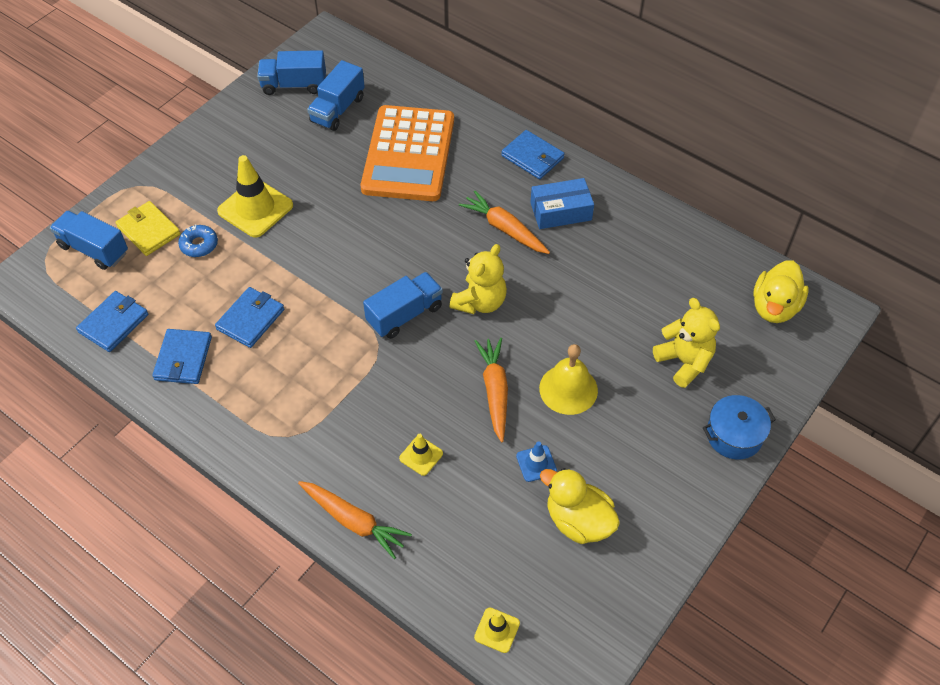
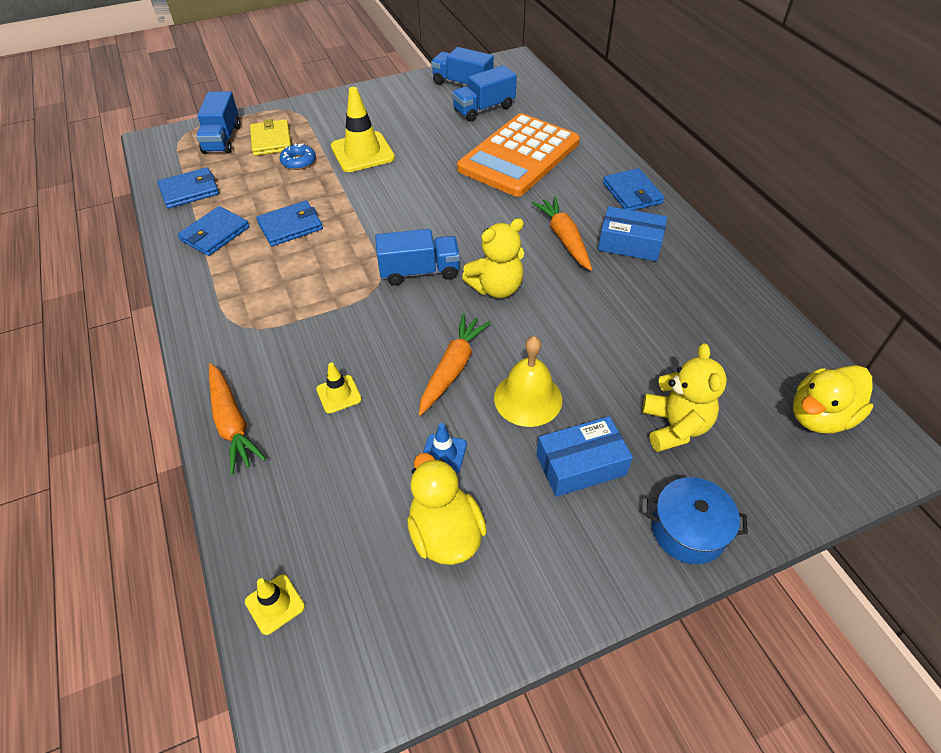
camera: 30 degrees right, 5 degrees down
blue truck [50,211,128,270] -> blue truck turned 150 degrees counterclockwise [196,91,241,154]
none -> blue box [536,416,633,497]

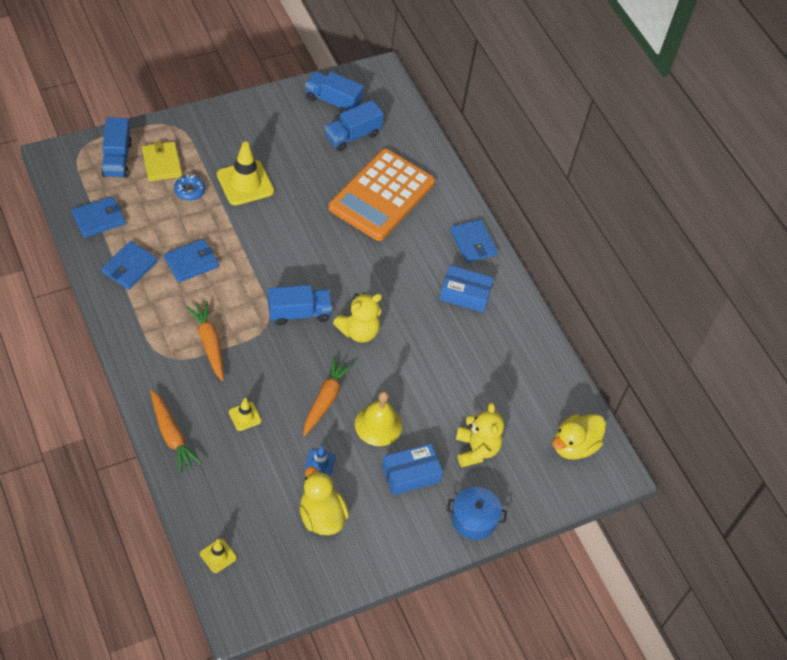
camera: 10 degrees left, 5 degrees up
orange carrot [532,197,592,271] -> orange carrot moved to [186,301,224,381]

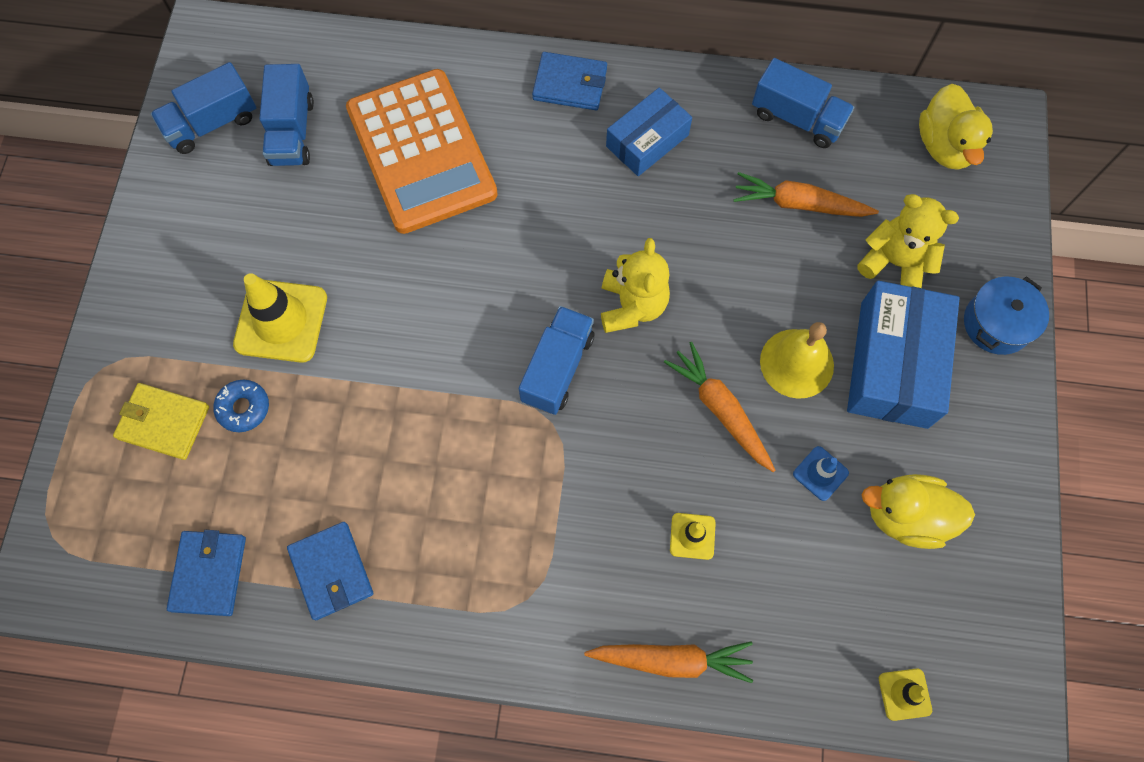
camera: 50 degrees left, 15 degrees up
blue truck [101,117,132,178] -> blue truck moved to [752,58,854,148]
blue wallet [164,239,219,283] -> none
orange carrot [186,301,224,381] -> orange carrot moved to [733,172,879,217]
blue box [382,444,443,495] -> blue box [847,281,960,429], size x1.58

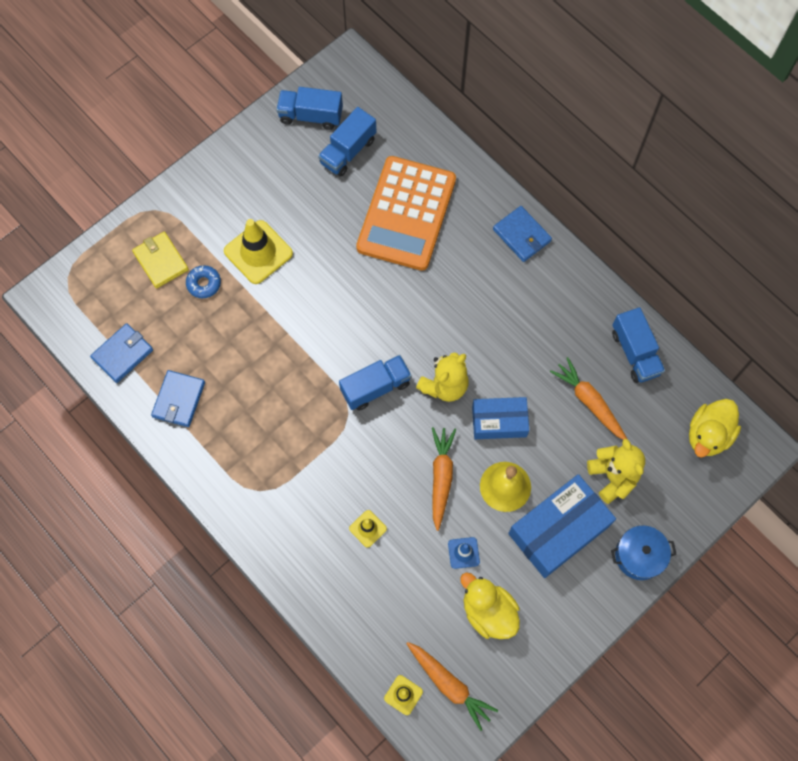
camera: 40 degrees right, 0 degrees up
orange carrot [584,641,753,683] -> orange carrot moved to [406,642,498,731]
blue box [606,88,692,176] -> blue box moved to [472,397,529,439]

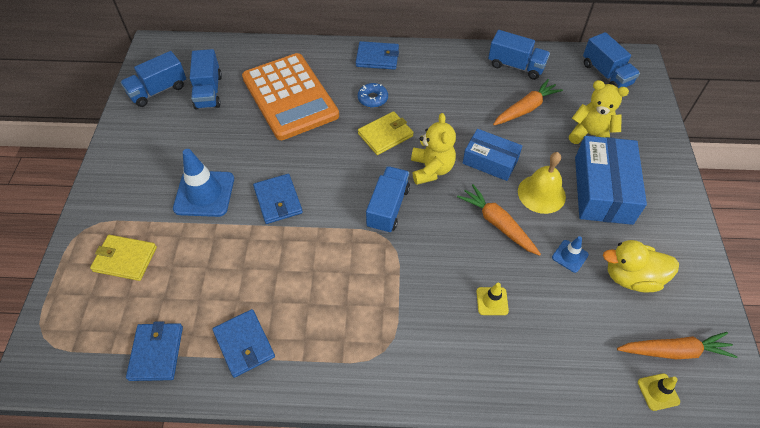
camera: 45 degrees left, 15 degrees down
blue donut [186,265,221,298] -> blue donut moved to [358,83,388,108]
yellow traffic cone [224,219,293,284] -> blue traffic cone [173,149,234,217]
blue box [472,397,529,439] -> blue box turned 75 degrees clockwise [463,129,522,181]
orange carrot [550,357,628,440] -> orange carrot turned 135 degrees clockwise [493,79,563,125]
blue pot [611,525,676,580] -> none
yellow duck [689,399,741,458] -> blue truck [583,32,640,88]
none -> blue wallet [253,174,303,224]
none -> yellow wallet [358,111,414,155]

